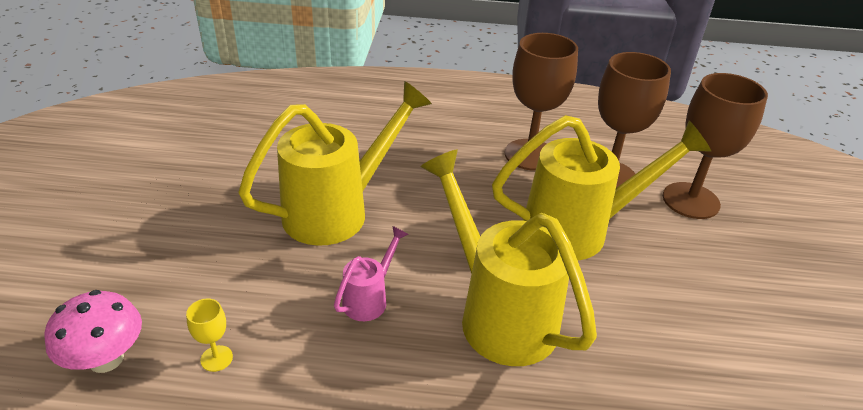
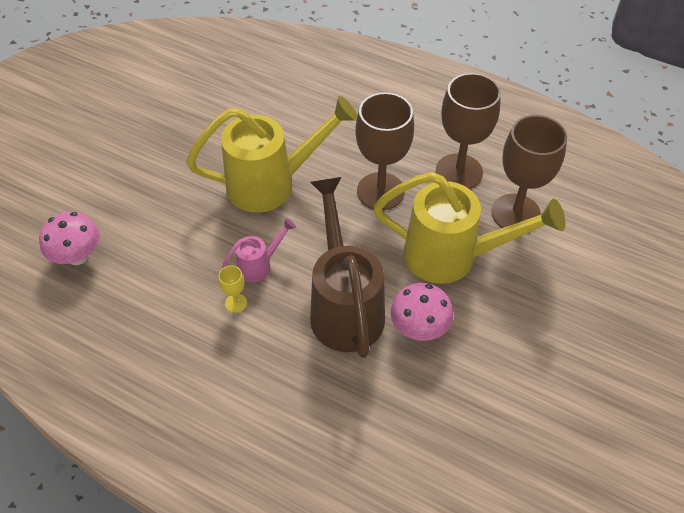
camera: 25 degrees right, 15 degrees up
yellow goblet [186,299,233,372] -> yellow goblet moved to [218,265,247,313]
yellow watering can [421,150,597,366] -> brown watering can [310,177,385,358]
brown goblet [663,73,768,219] -> brown goblet moved to [355,92,414,210]
none -> pink mushroom [390,283,453,341]

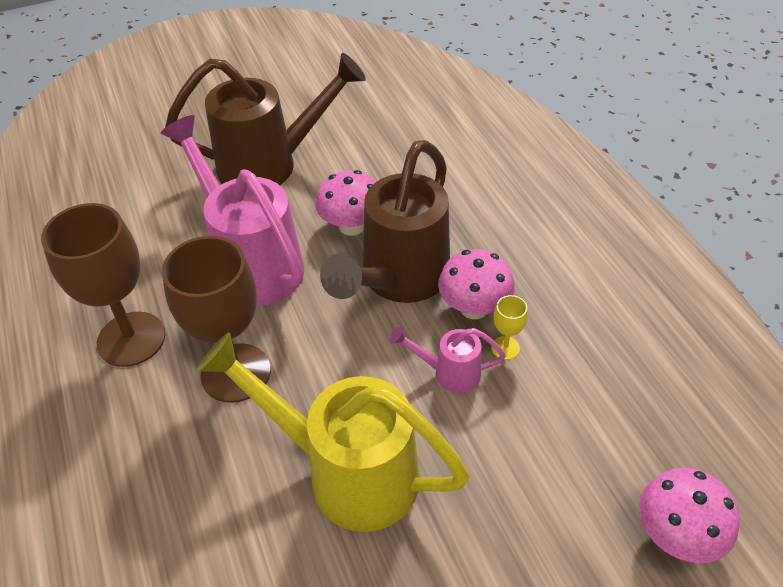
camera: 140 degrees left, 5 degrees down
yellow watering can [373,172,566,284] -> pink watering can [161,115,304,306]
brown goblet [491,115,567,228] -> none
none -> brown watering can [165,53,366,185]
none -> pink mushroom [438,249,515,319]

